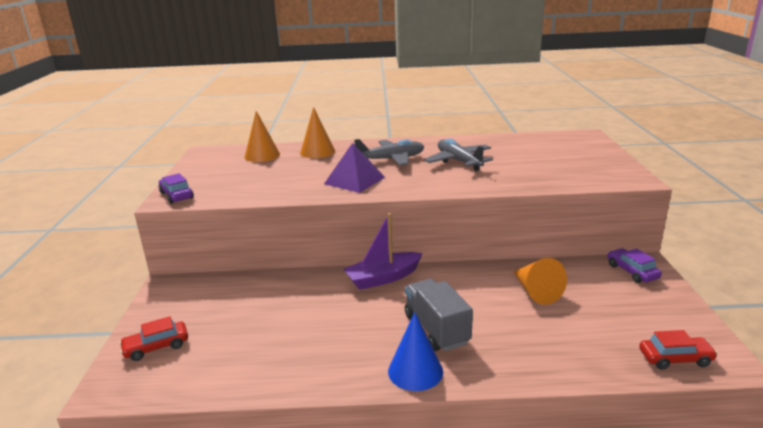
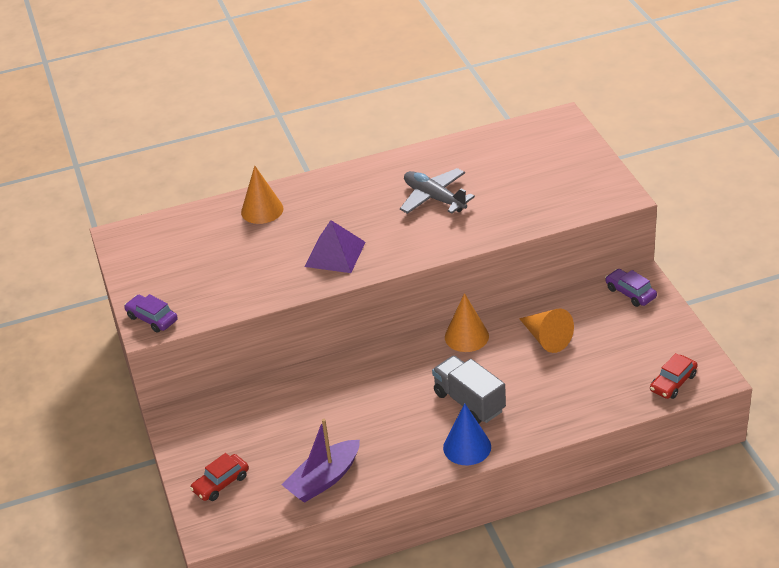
camera: 15 degrees left, 15 degrees up
orange cone [244,111,280,162] -> orange cone moved to [445,293,489,352]
purple boat [344,213,423,290] -> purple boat moved to [281,419,360,503]
grey plane [354,139,424,166] -> none
red car [639,330,718,370] -> red car turned 150 degrees clockwise [650,353,698,399]

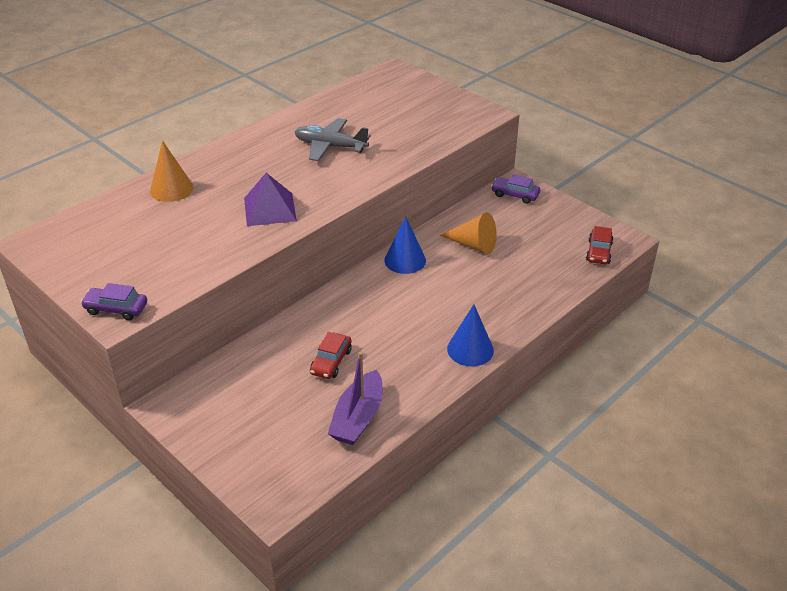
camera: 30 degrees left, 0 degrees up
red car [190,453,249,501] -> red car moved to [310,332,352,379]
grey truck [432,356,506,424] -> none
orange cone [445,293,489,352] -> blue cone [384,216,426,274]

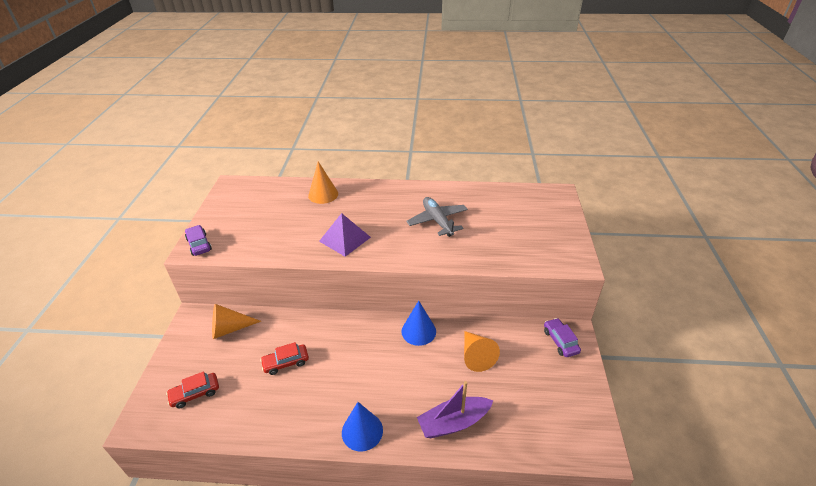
camera: 50 degrees right, 0 degrees up
purple boat [328,352,382,445] -> purple boat moved to [417,381,493,438]
red car [586,226,614,264] -> red car moved to [166,371,219,408]
none -> orange cone [212,304,261,339]

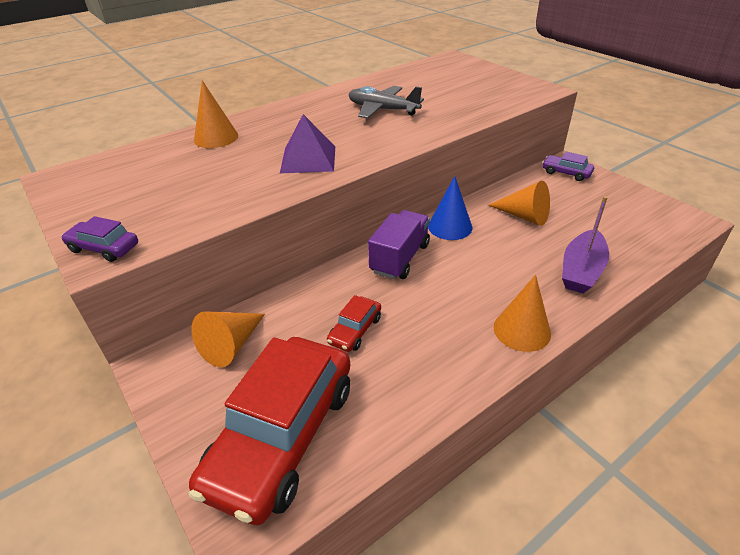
camera: 40 degrees left, 0 degrees up
red car [166,371,219,408] -> red car [189,337,350,525], size x2.32
blue cone [342,402,383,452] -> orange cone [494,275,551,352]
none -> purple truck [368,210,430,279]

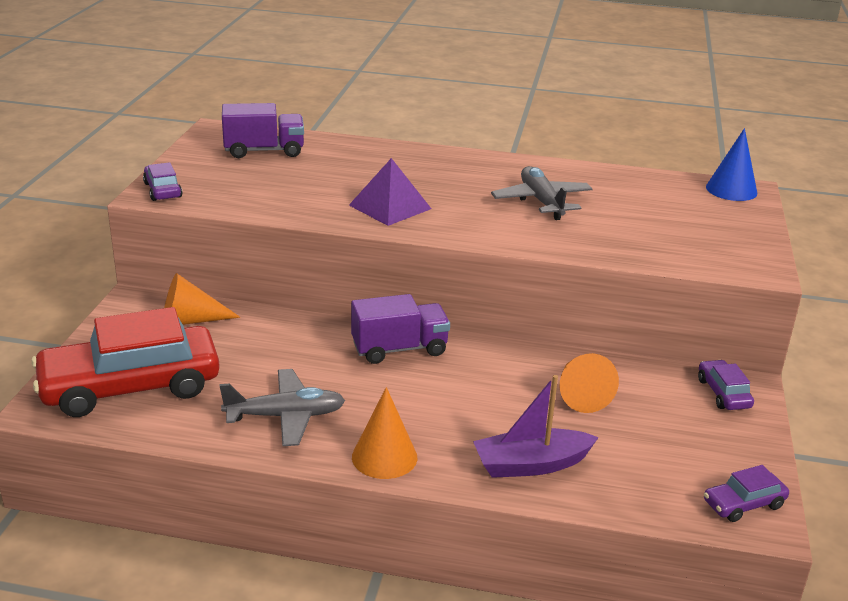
camera: 45 degrees right, 10 degrees down
orange cone [194,80,238,148] -> none
red car [327,295,381,352] -> none
blue cone [428,176,472,240] -> blue cone moved to [706,128,757,201]
none -> grey plane [220,369,345,446]
none -> purple truck [222,103,304,158]
none -> purple car [704,465,789,522]

